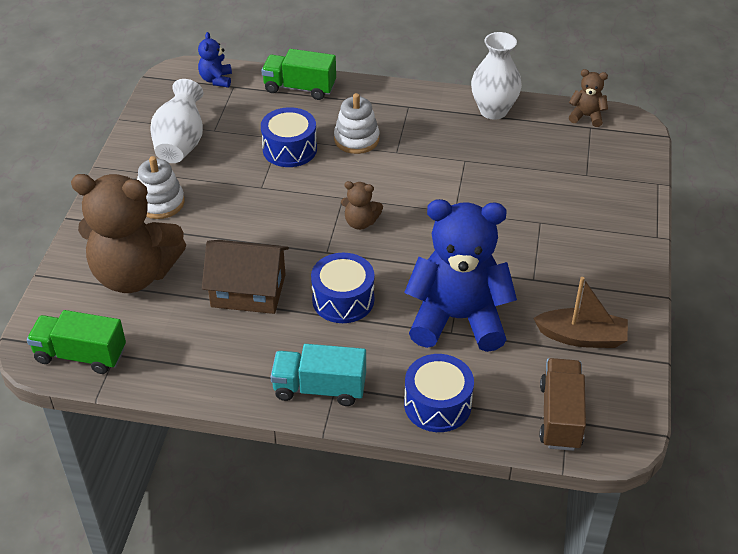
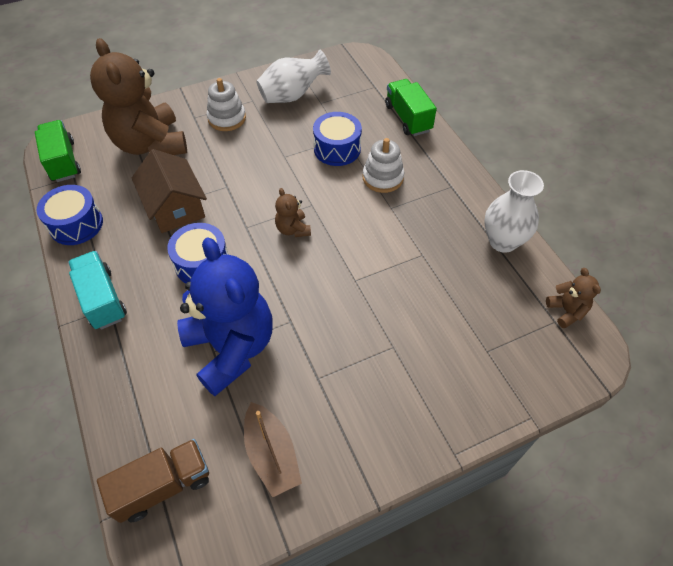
camera: 55 degrees right, 10 degrees up
blue teddy bear [198,32,232,87] -> none
blue drum [404,354,474,432] -> blue drum moved to [37,185,103,245]

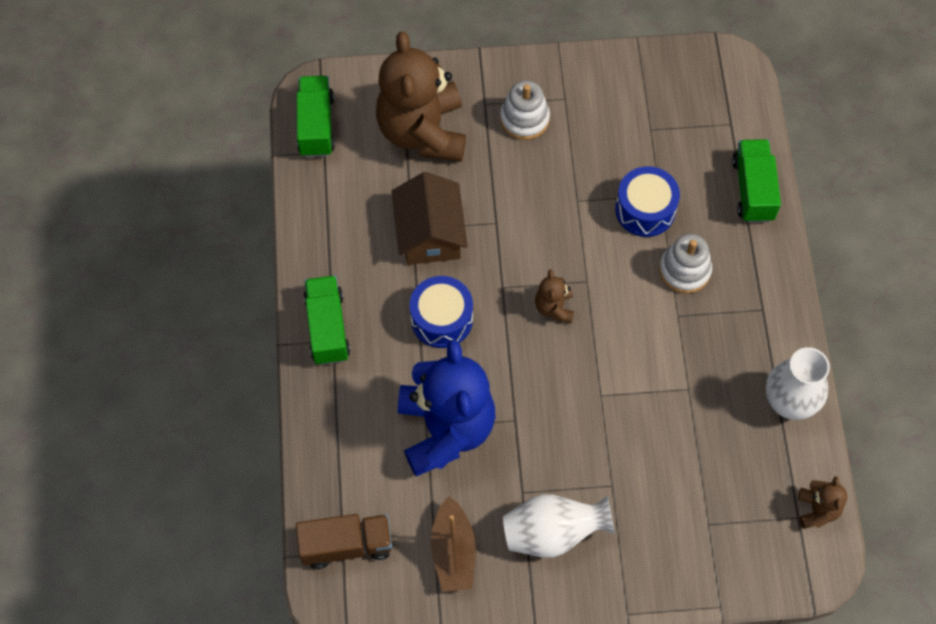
camera: 20 degrees right, 10 degrees up
blue drum [37,185,103,245] -> none
turquoise truck [68,251,127,330] -> green truck [304,275,350,365]
white vase [256,50,331,103] -> white vase moved to [503,494,615,558]

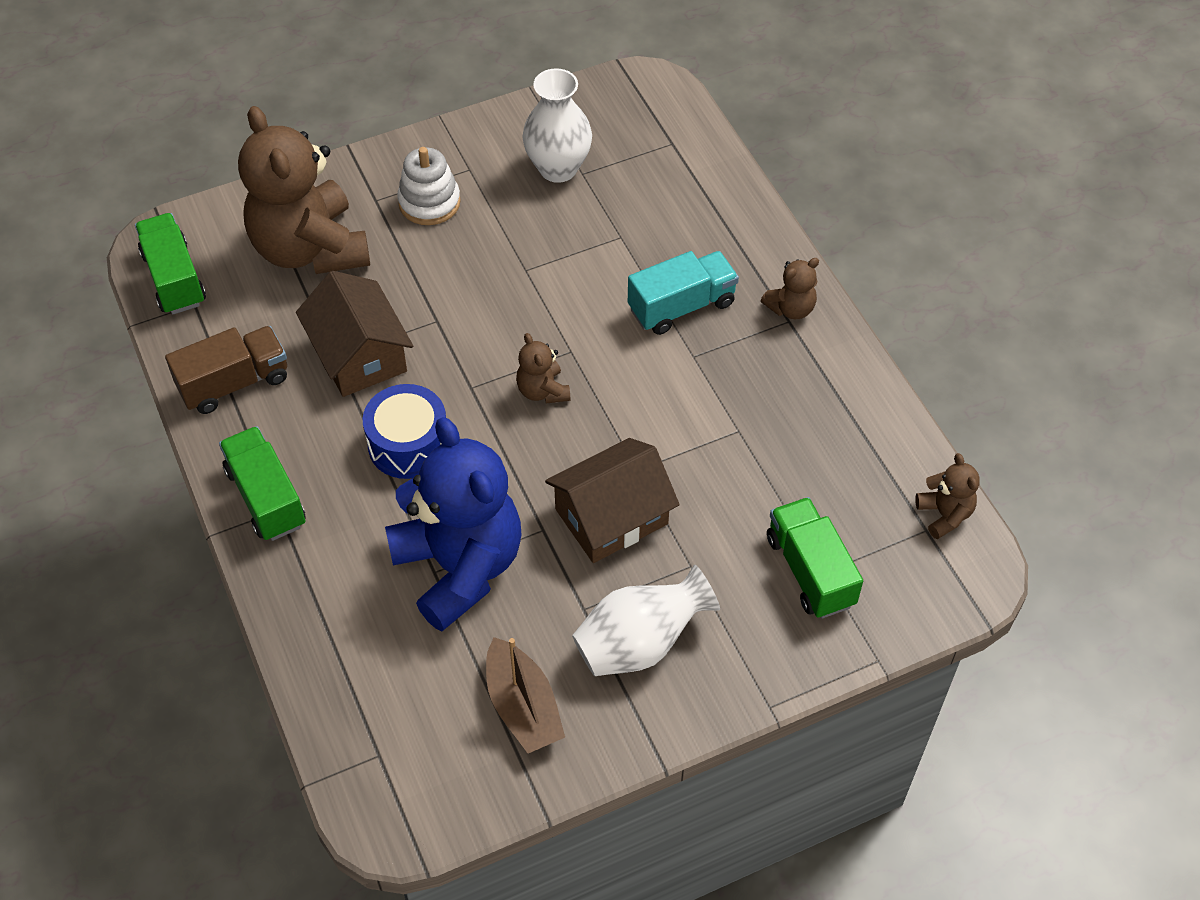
camera: 20 degrees left, 10 degrees down
brown truck [296,514,392,569] -> brown truck moved to [165,326,287,414]
blue drum [615,166,680,237] -> none
white stacking toy [659,234,712,294] -> turquoise truck [628,251,739,335]
green truck [732,139,781,223] -> green truck moved to [767,497,863,618]
white vase [766,347,830,420] -> white vase moved to [522,68,592,183]
none -> brown house [545,438,680,563]
none -> brown teddy bear [761,258,819,319]

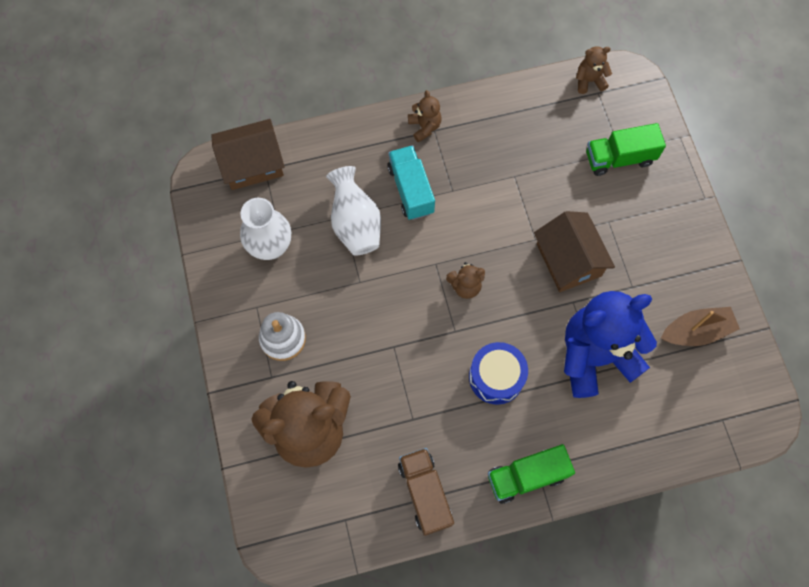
camera: 80 degrees left, 15 degrees up
green truck [135,213,206,314] -> none
brown house [296,271,413,397] -> brown house moved to [211,119,285,190]
white vase [572,565,720,676] -> white vase moved to [326,166,381,256]

